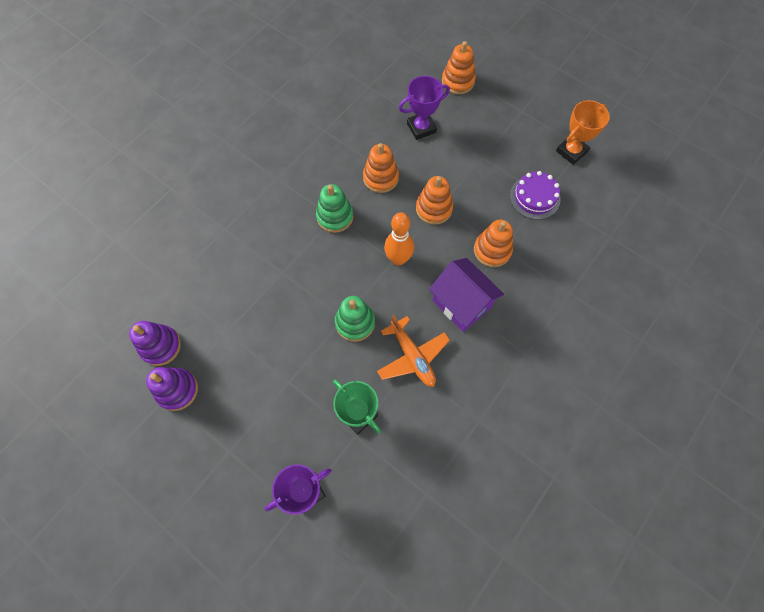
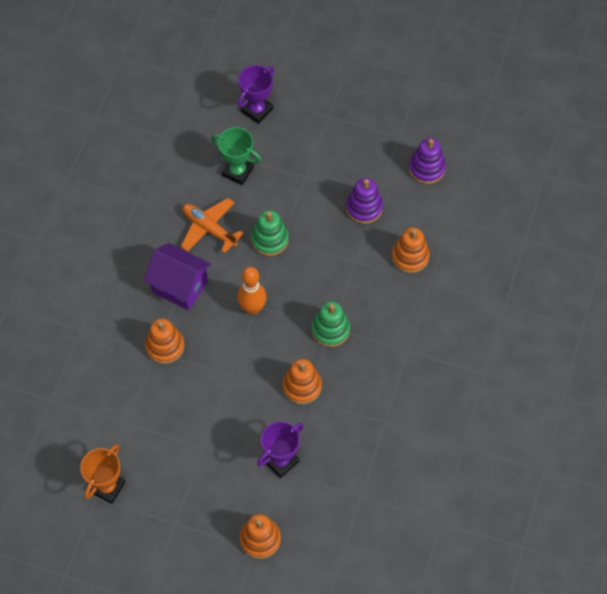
camera: 160 degrees right, 5 degrees down
purple stacking toy [146,367,198,411] -> purple stacking toy moved to [346,178,383,224]
orange stacking toy [416,176,453,225] -> orange stacking toy moved to [392,227,430,273]
purple cake [510,171,561,220] -> none

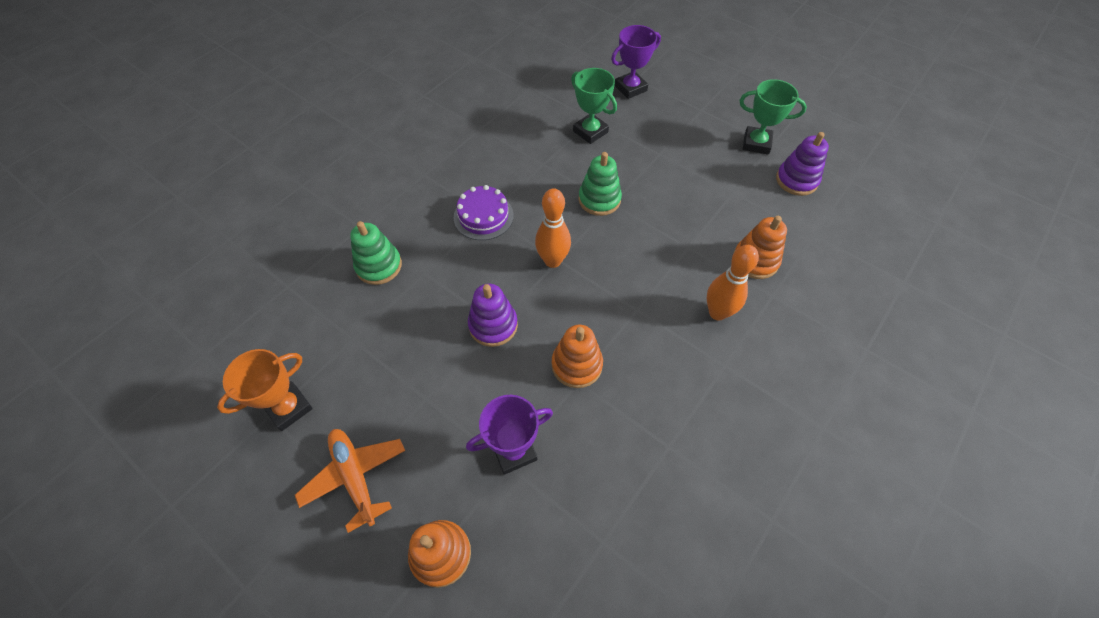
camera: 20 degrees right, 5 degrees down
purple house [144,243,211,310] -> purple cake [454,185,514,240]
orange stacking toy [145,318,184,364] -> none
orange plane [181,198,244,253] -> orange plane moved to [295,429,405,533]
green stacking toy [312,301,350,347] -> green stacking toy moved to [350,221,402,285]
purple stacking toy [346,178,383,224] -> purple stacking toy moved to [468,283,518,347]
none -> orange bowling pin [707,245,759,320]
none -> green trophy [740,79,807,155]

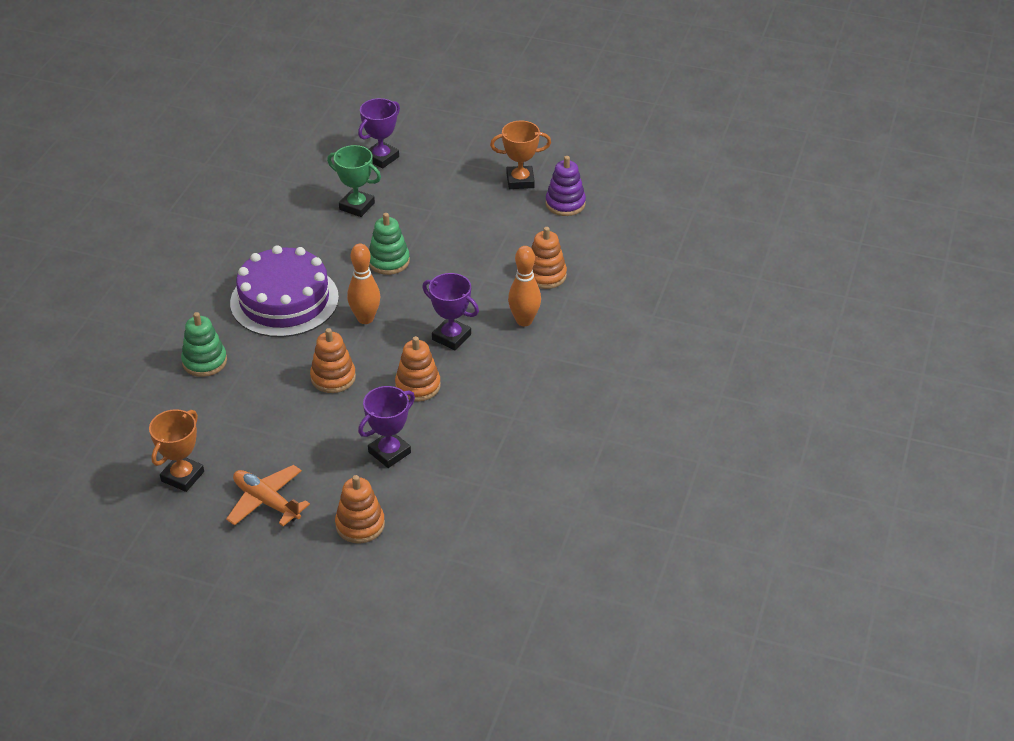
camera: 20 degrees left, 15 degrees down
purple cake [454,185,514,240] -> purple cake [230,245,339,337], size x1.82
purple stacking toy [468,283,518,347] -> orange stacking toy [310,328,356,393]
green trophy [740,79,807,155] -> orange trophy [490,121,551,189]
none -> purple trophy [422,273,479,350]

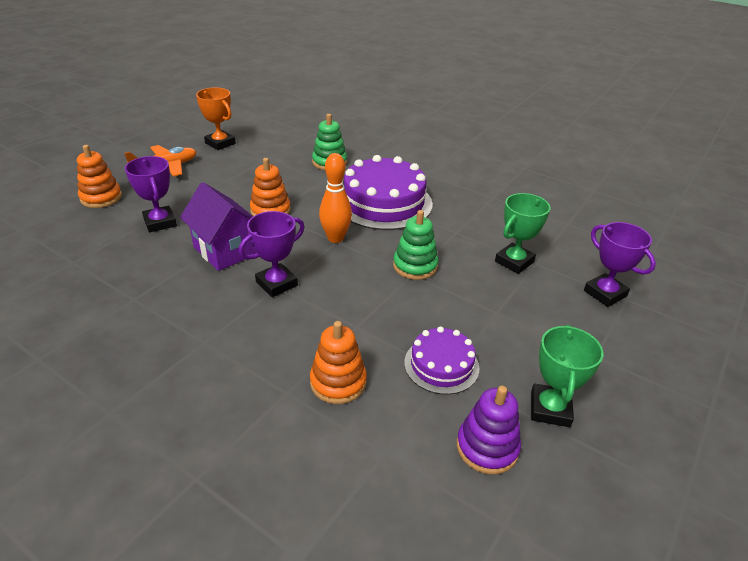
camera: 105 degrees right, 5 degrees down
orange stacking toy [395,336,441,402] -> purple house [180,182,256,271]
orange trophy [490,121,551,189] -> green trophy [531,325,604,427]
orange bowling pin [508,246,541,326] -> none
none -> purple cake [404,326,480,395]

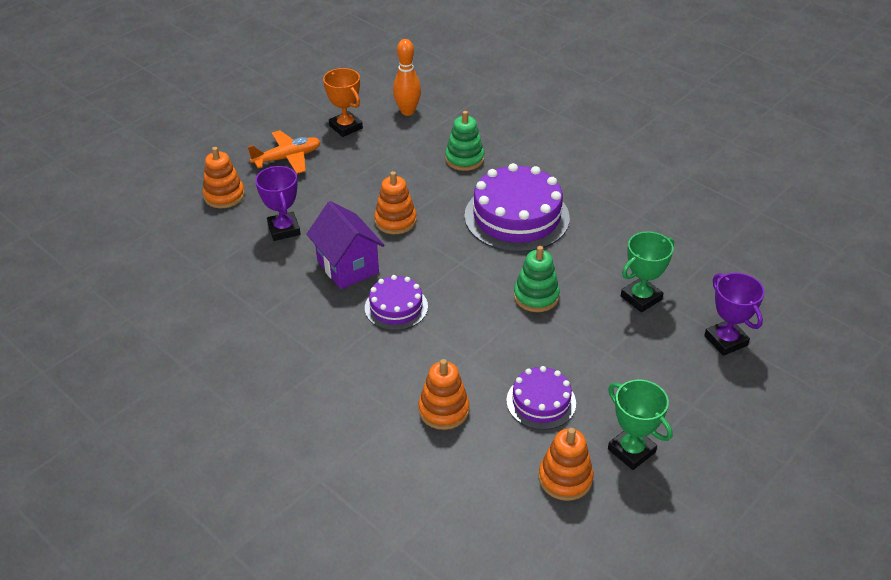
camera: 10 degrees right, 5 degrees up
purple trophy [239,211,305,297] -> purple cake [365,275,428,330]
orange bowling pin [319,153,352,243] -> orange bowling pin moved to [393,39,421,116]
purple stacking toy [457,386,521,475] -> orange stacking toy [538,428,593,501]
green trophy [531,325,604,427] -> green trophy turned 60 degrees counterclockwise [608,379,673,470]

